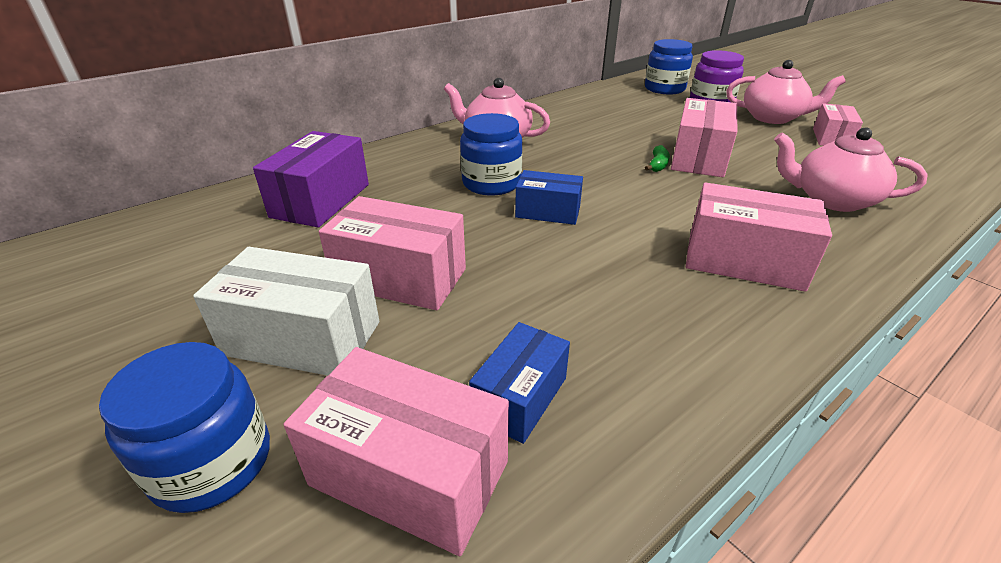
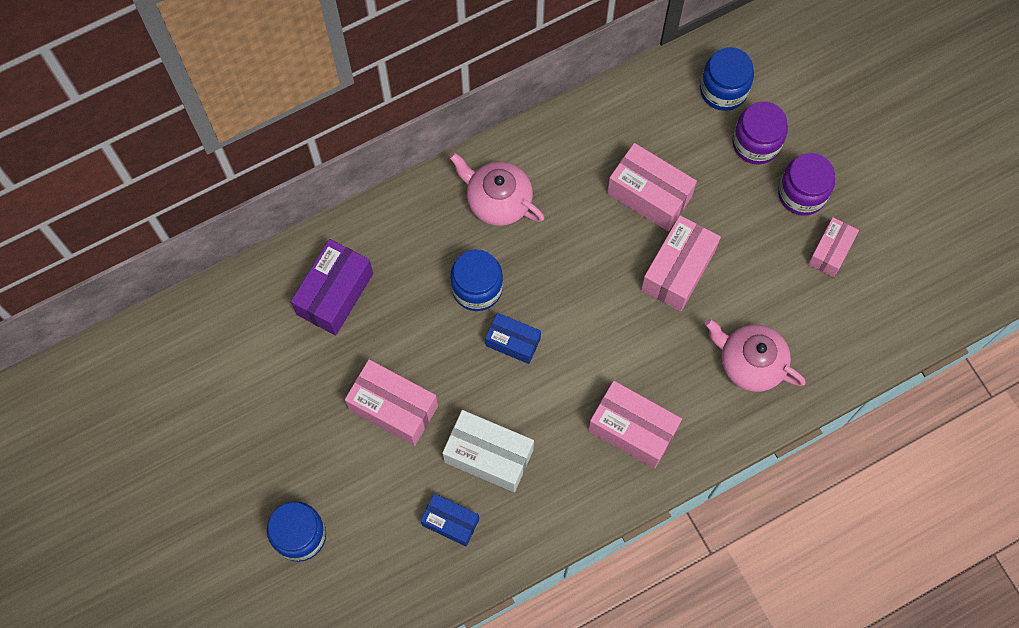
camera: 10 degrees right, 35 degrees up
white box [193,247,379,376] -> white box moved to [442,410,534,492]
pink box [284,347,509,556] -> pink box moved to [607,143,697,231]
blue box [469,322,570,444] -> blue box turned 75 degrees clockwise [421,493,479,546]
green banana [645,145,670,172] -> none
pink teapot [726,60,846,124] -> purple jar [778,153,835,215]

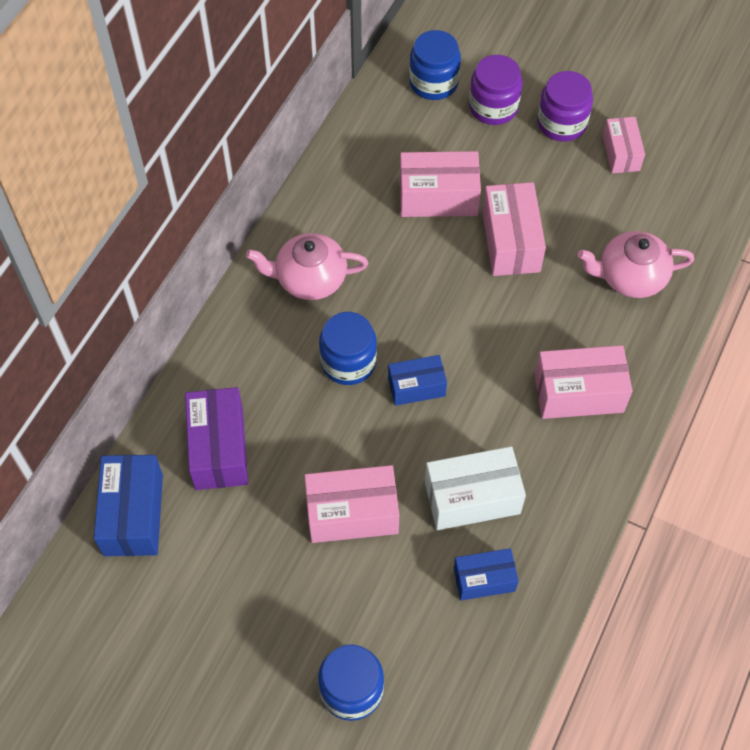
camera: 35 degrees left, 10 degrees down
none -> blue box [94,455,163,556]

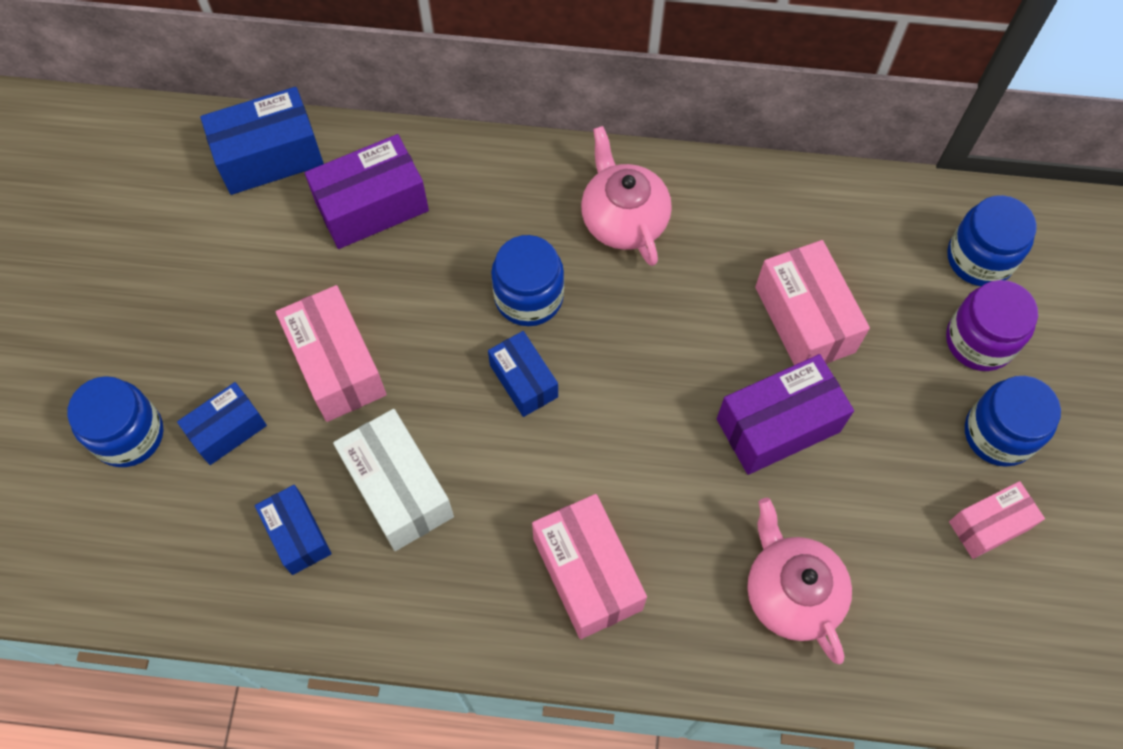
camera: 70 degrees right, 5 degrees up
pink box [482,182,546,276] -> purple box [717,354,854,475]
purple jar [537,71,593,141] -> blue jar [965,376,1061,467]
none -> blue box [177,382,267,465]

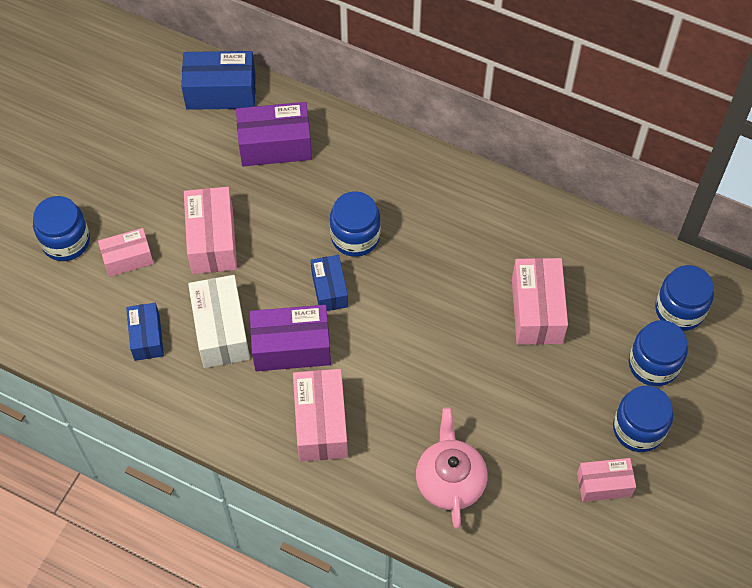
camera: 20 degrees right, 5 degrees down
blue box [177,382,267,465] -> pink box [98,228,154,277]
pink teapot [581,126,672,266] -> none
purple box [717,354,854,475] -> purple box moved to [250,305,331,371]
purple jar [946,280,1038,371] -> blue jar [629,320,688,386]

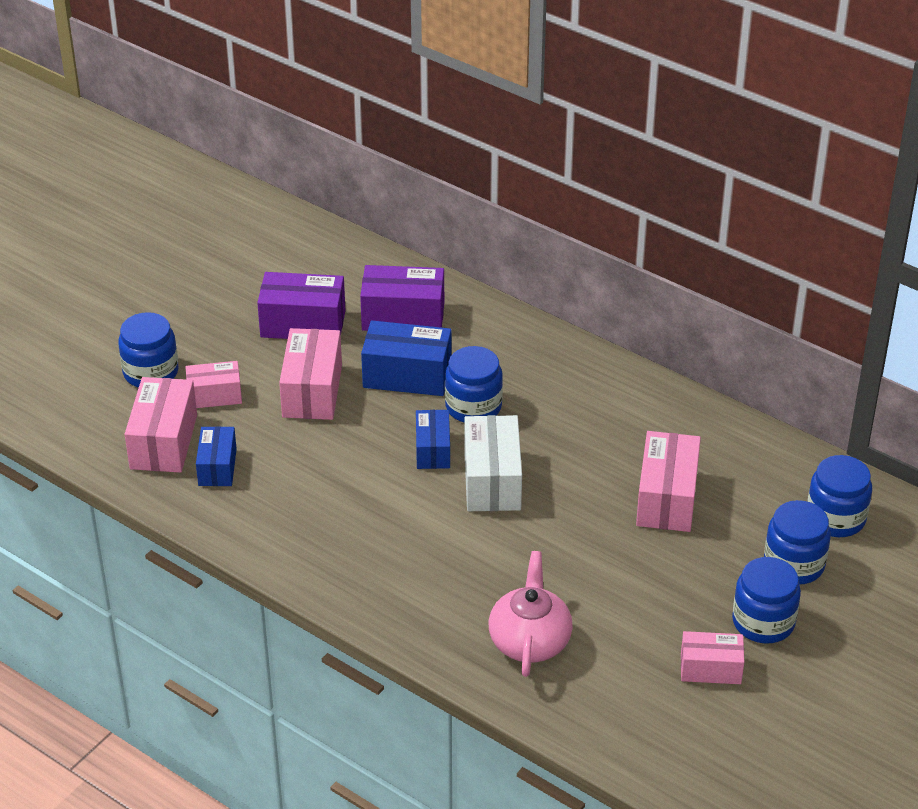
camera: 10 degrees right, 20 degrees down
blue box [181,51,256,110] -> blue box moved to [361,320,452,396]
white box [188,275,250,368] -> white box moved to [464,415,522,511]
purple box [250,305,331,371] -> purple box moved to [257,272,346,339]
pink box [293,369,348,462] -> pink box moved to [125,377,197,473]

